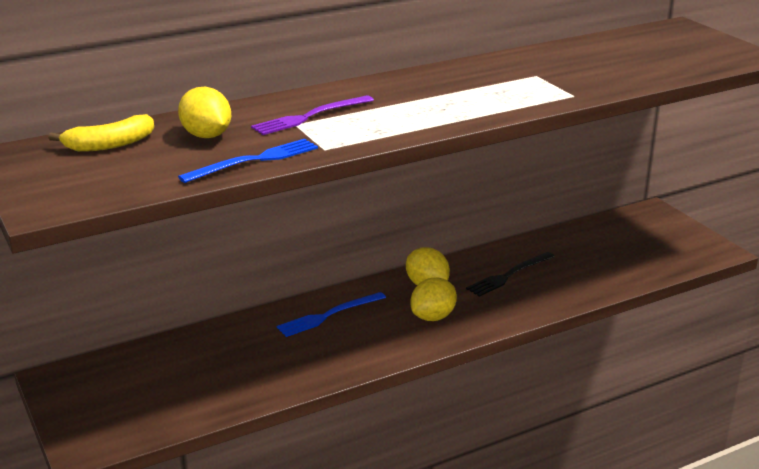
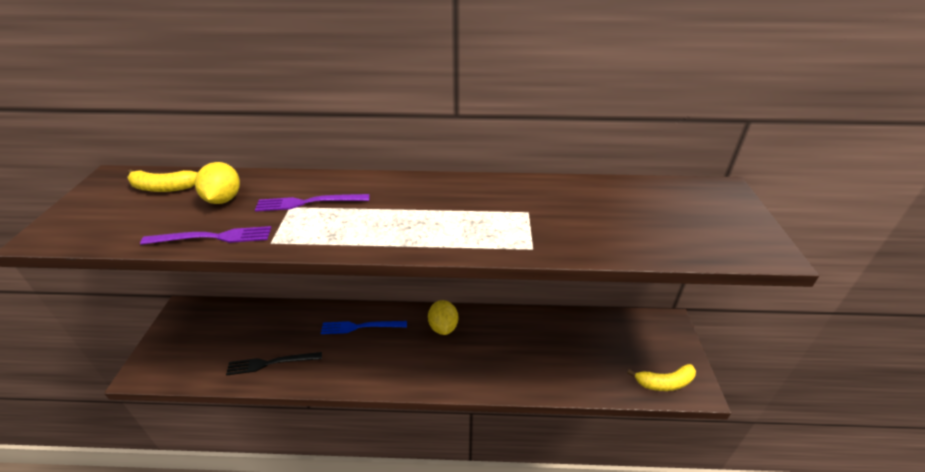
camera: 30 degrees right, 10 degrees up
blue fork [178,139,318,183] -> purple fork [140,226,271,245]
yellow lemon [411,278,457,321] -> none
black fork [466,252,555,297] -> black fork moved to [226,352,322,376]
none -> yellow banana [627,364,696,391]

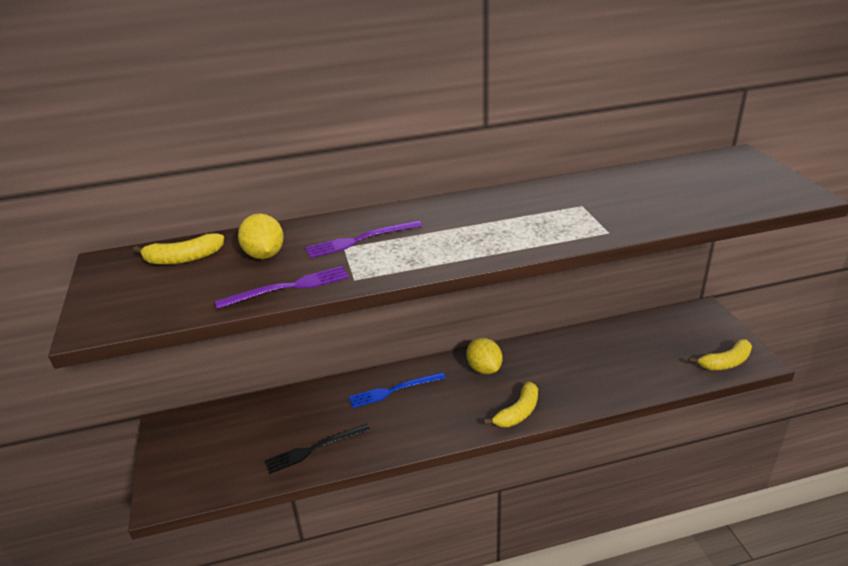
camera: 15 degrees left, 5 degrees down
none -> yellow banana [484,381,538,427]

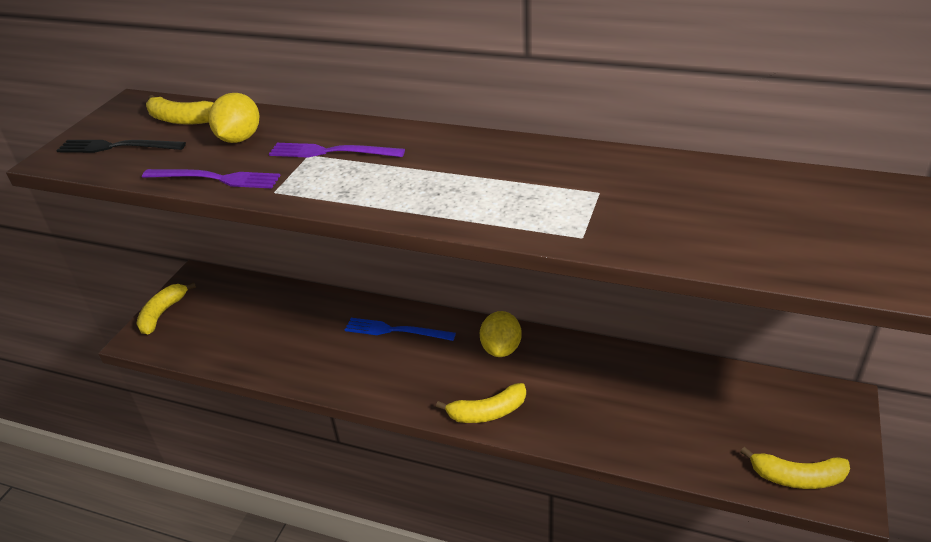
camera: 35 degrees right, 5 degrees up
black fork [264,423,370,474] -> black fork moved to [56,140,186,153]
none -> yellow banana [136,282,196,335]

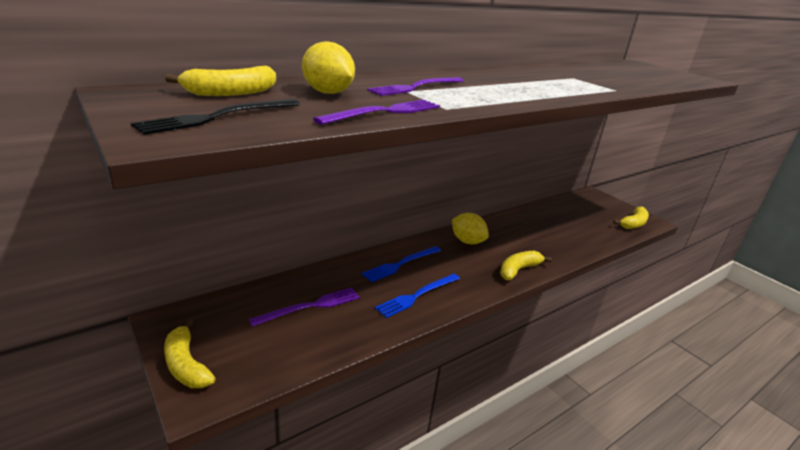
camera: 60 degrees left, 10 degrees down
yellow banana [436,383,526,423] -> yellow banana turned 150 degrees counterclockwise [500,251,552,280]
none -> purple fork [249,287,360,327]
none -> blue fork [375,274,460,318]

